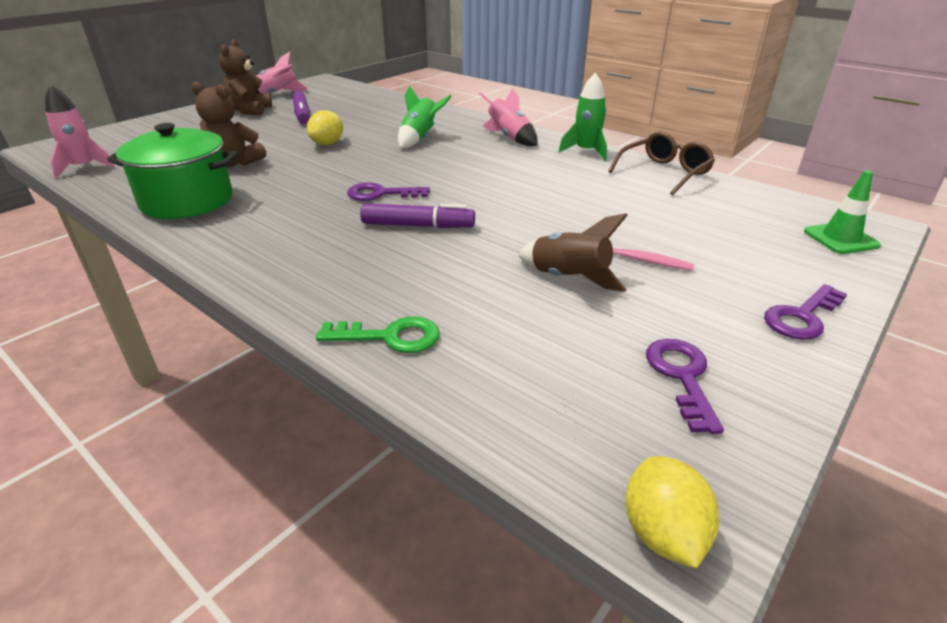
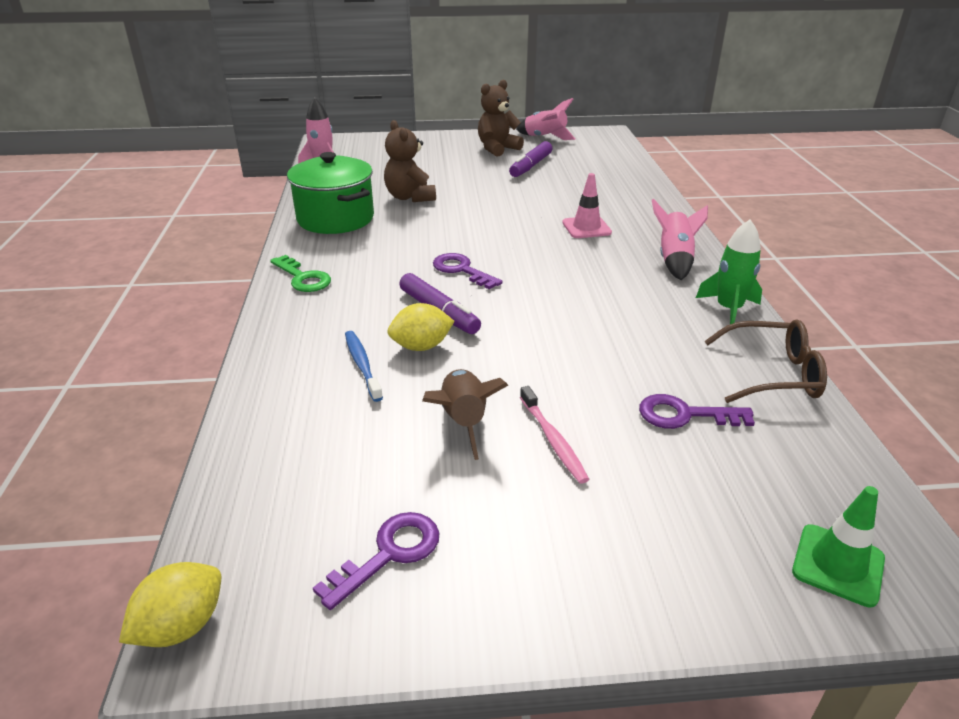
camera: 45 degrees right, 0 degrees up
yellow lemon [307,110,343,145] -> yellow lemon moved to [387,303,454,351]
green key [316,317,440,353] -> green key moved to [270,255,331,292]
green rocket [398,85,452,148] -> pink traffic cone [562,173,612,238]
purple key [764,284,847,340] -> purple key moved to [639,394,755,429]
none -> blue toothbrush [345,331,383,402]

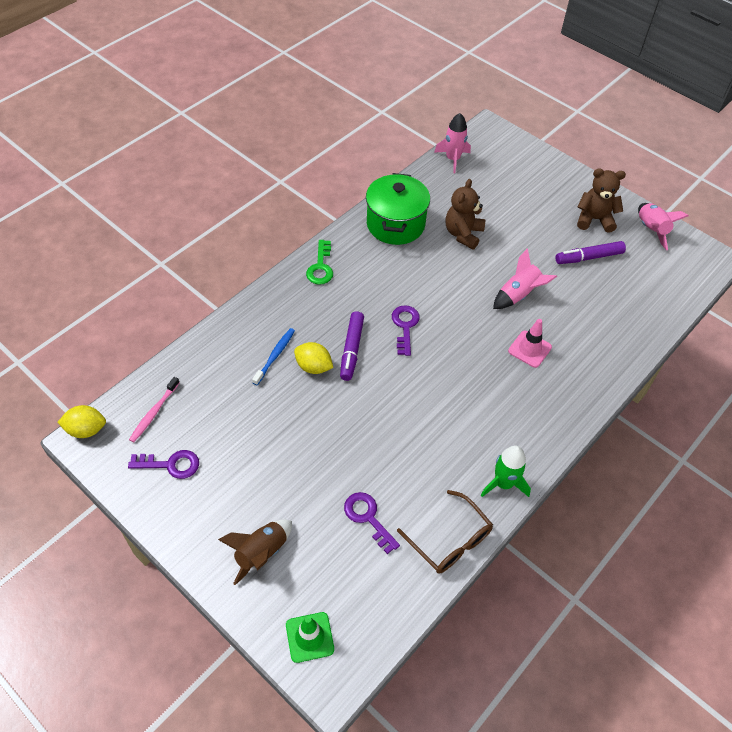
camera: 45 degrees right, 20 degrees up
brown rocket [422,369,508,460] -> brown rocket moved to [218,520,292,585]
pink toothbrush [520,386,589,484] -> pink toothbrush moved to [129,377,179,442]
pink rocket [652,198,708,280] -> pink rocket moved to [493,248,557,309]

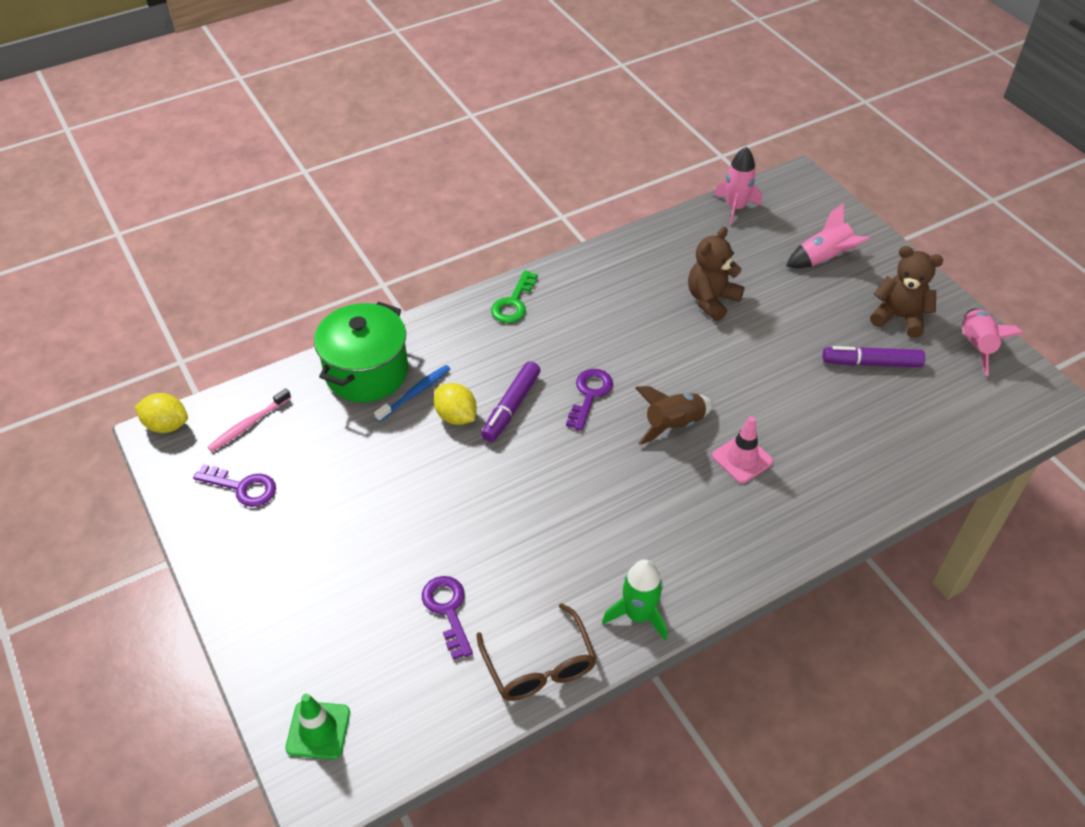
camera: 20 degrees right, 5 degrees down
brown rocket [218,520,292,585] -> brown rocket moved to [635,386,713,445]
green pot [366,173,430,245] -> green pot moved to [314,301,408,402]
pink rocket [493,248,557,309] -> pink rocket moved to [786,203,870,268]

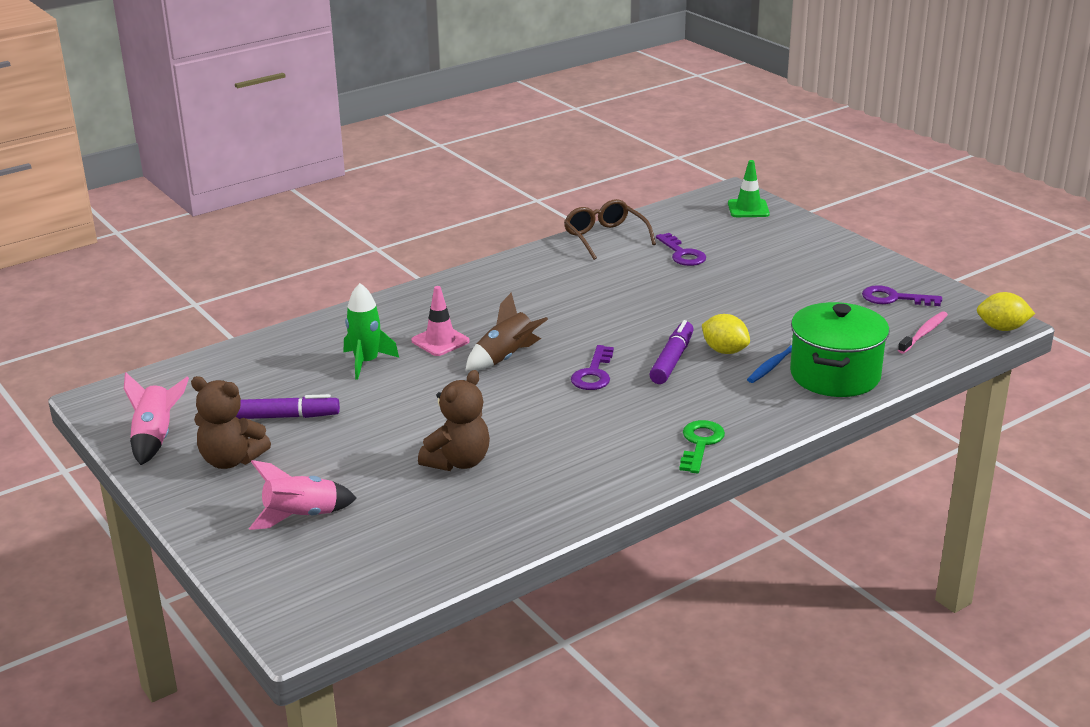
camera: 175 degrees right, 20 degrees down
green rocket [602,560,667,641] -> green rocket moved to [344,283,399,380]
pink rocket [714,147,762,225] -> none

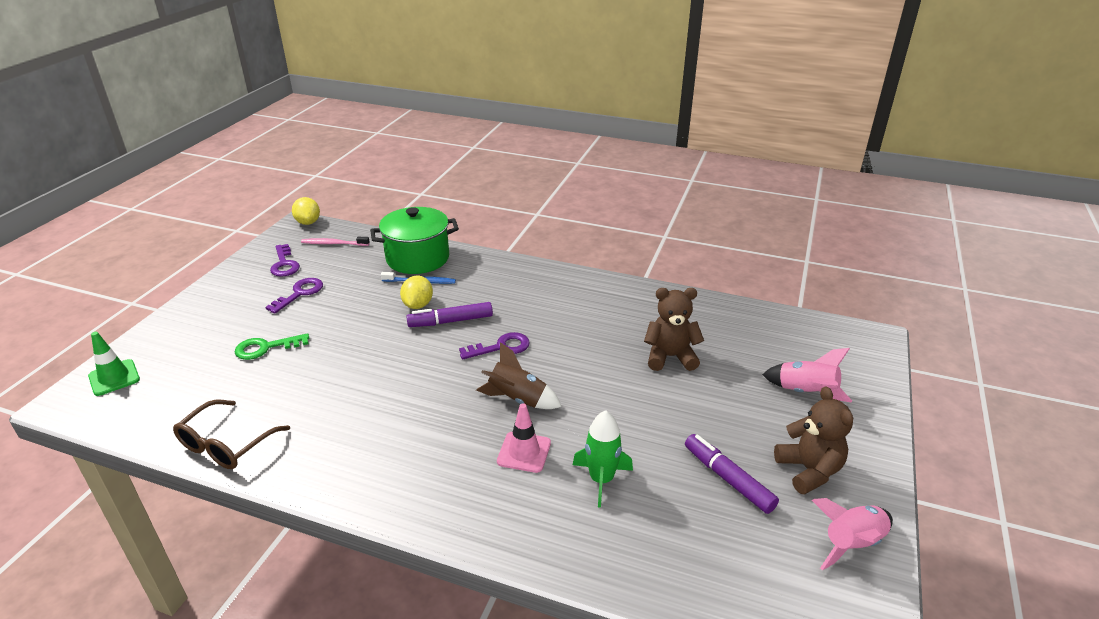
camera: 125 degrees left, 5 degrees up
purple key [656,233,706,266] -> purple key moved to [265,278,323,314]
green key [679,420,725,474] -> green key moved to [234,333,309,360]

